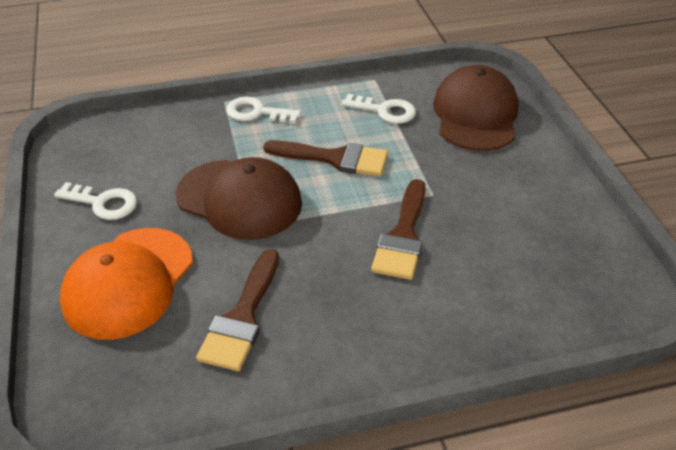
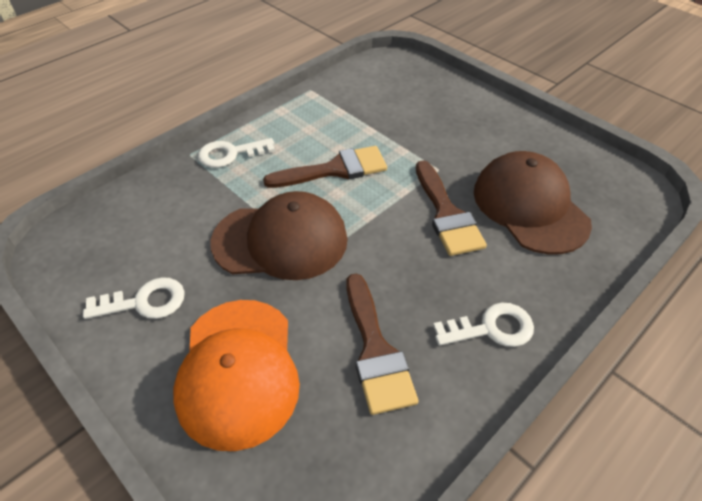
camera: 30 degrees left, 5 degrees up
white key [342,94,416,124] -> white key moved to [433,303,534,347]
brown cap [433,65,519,151] -> brown cap moved to [474,151,592,254]

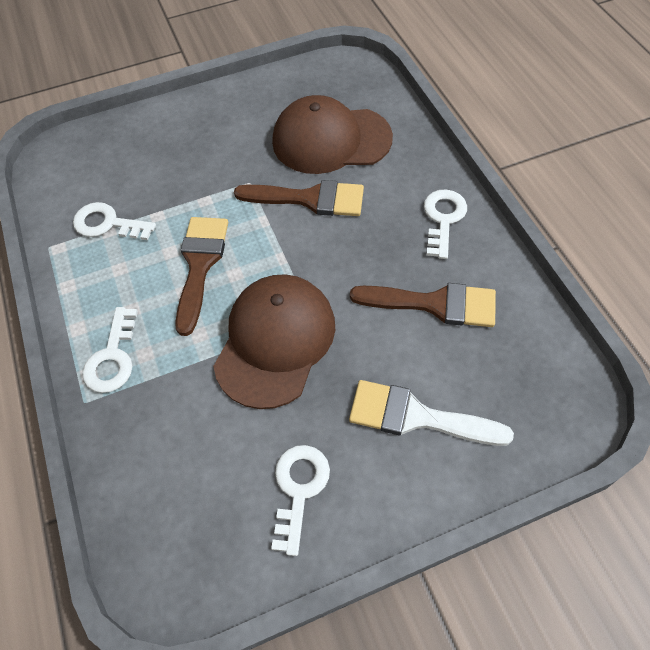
camera: 65 degrees left, 10 degrees up
orange cap [173,300,300,451] -> white brush [349,380,514,446]
none -> white key [73,202,156,240]

